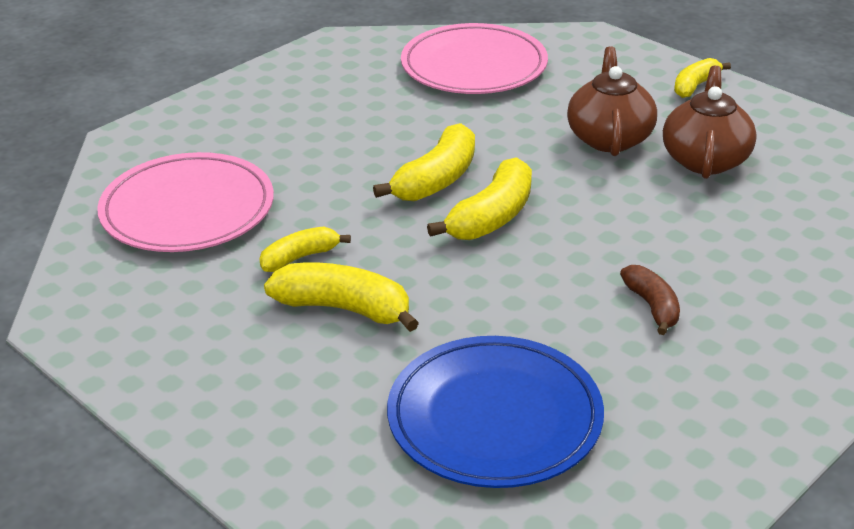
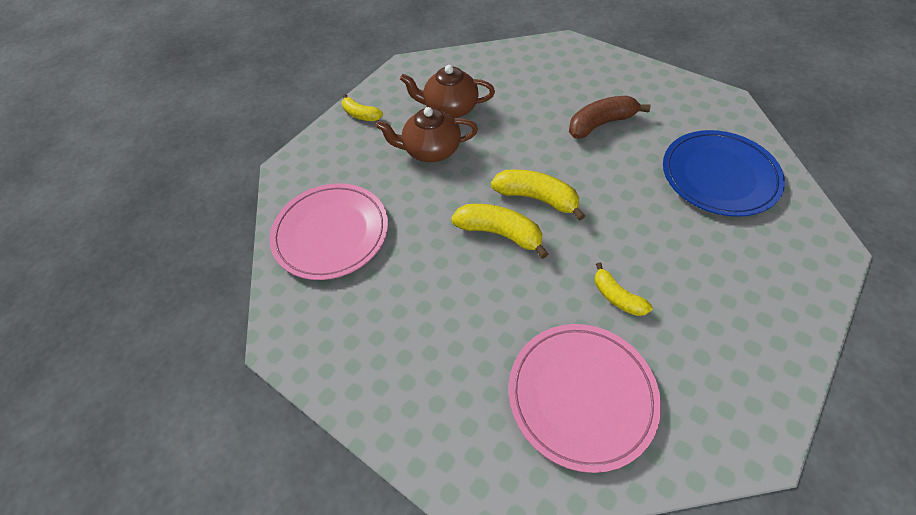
camera: 95 degrees left, 20 degrees up
yellow banana [264,262,419,332] -> none
brown banana [620,265,680,335] -> brown banana [569,96,651,139], size x1.60

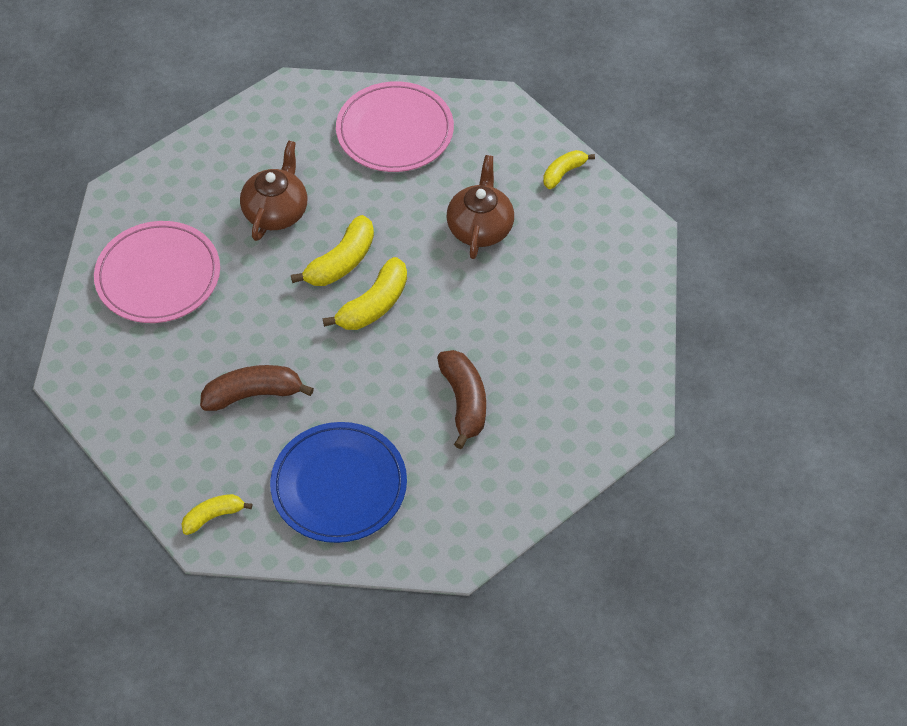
camera: 100 degrees right, 0 degrees up
brown teapot [400,65,495,119] -> brown teapot moved to [240,140,307,241]
yellow banana [595,262,653,316] -> yellow banana moved to [181,494,252,535]
none -> brown banana [200,365,314,411]

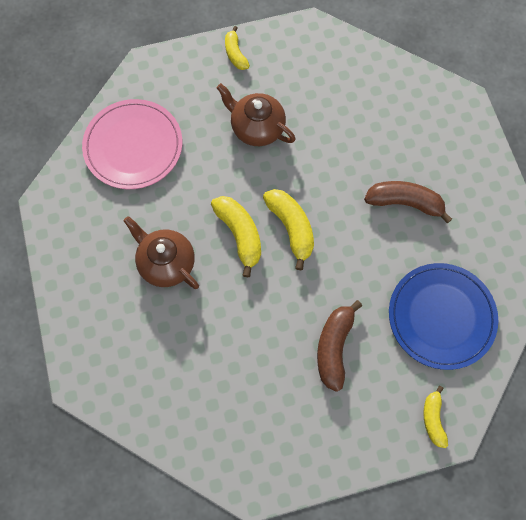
camera: 65 degrees left, 15 degrees up
pink plate [94,221,220,323] -> none

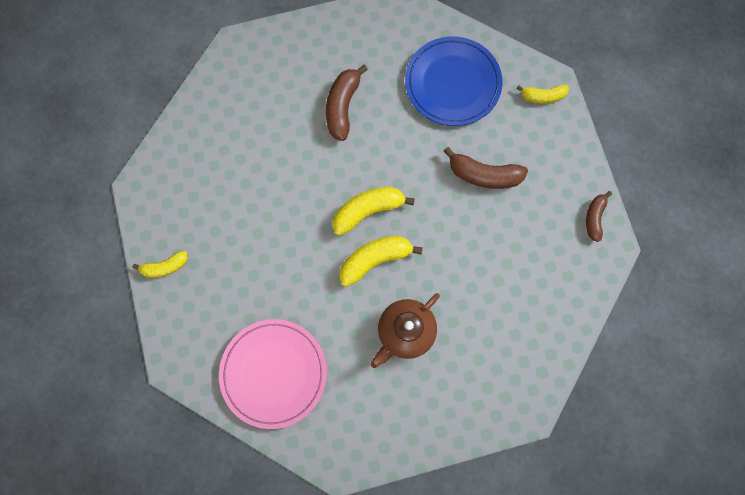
camera: 90 degrees left, 5 degrees up
brown teapot [217,83,296,146] -> none
none -> brown banana [586,191,612,242]

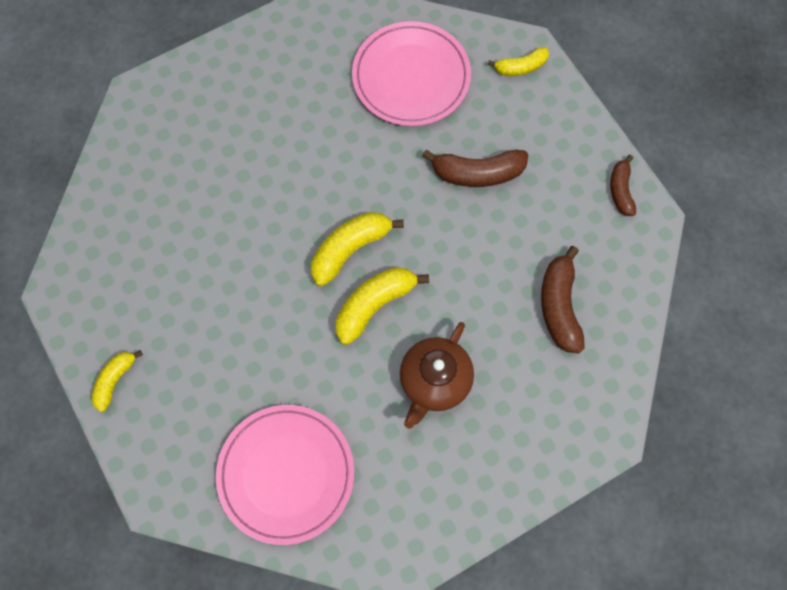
camera: 15 degrees left, 5 degrees down
yellow banana [132,251,188,278] -> yellow banana turned 150 degrees clockwise [91,350,143,412]
brown banana [326,65,368,141] -> brown banana moved to [541,246,585,353]
blue plate [405,36,502,126] -> pink plate [352,21,471,126]

